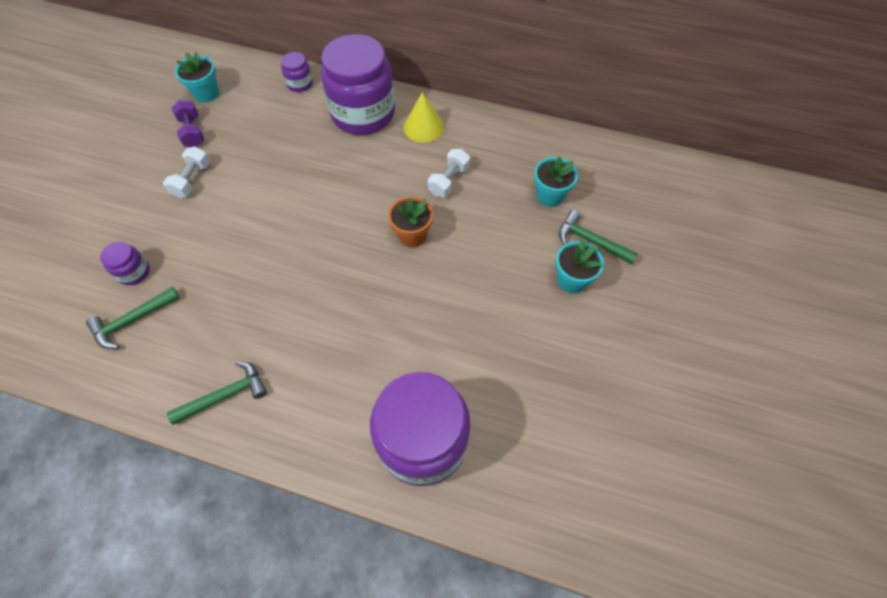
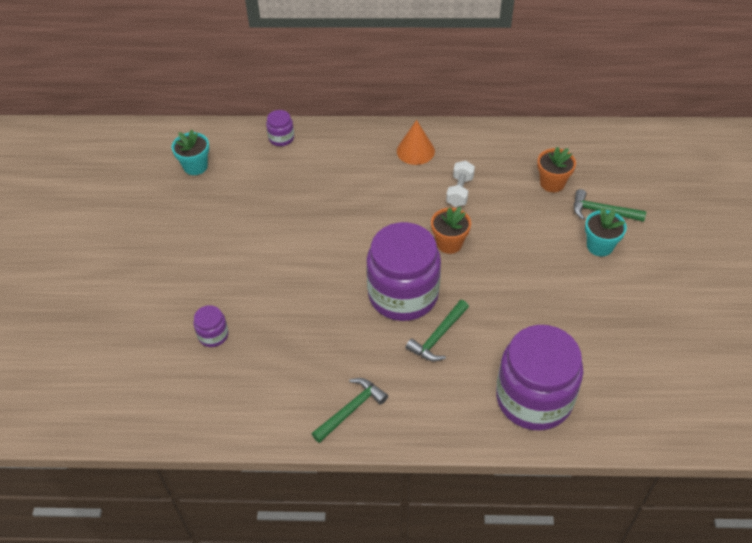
camera: 15 degrees left, 10 degrees down
green hammer [86,287,180,349] -> green hammer moved to [406,300,469,361]
white dumbbell [163,146,210,198] -> none
purple dumbbell [172,100,204,147] -> none
purple jar [321,34,395,135] -> purple jar moved to [366,222,441,321]
yellow cone [404,92,444,143] -> orange cone [397,120,435,165]
turquoise flower pot [534,157,578,207] -> orange flower pot [537,147,576,192]

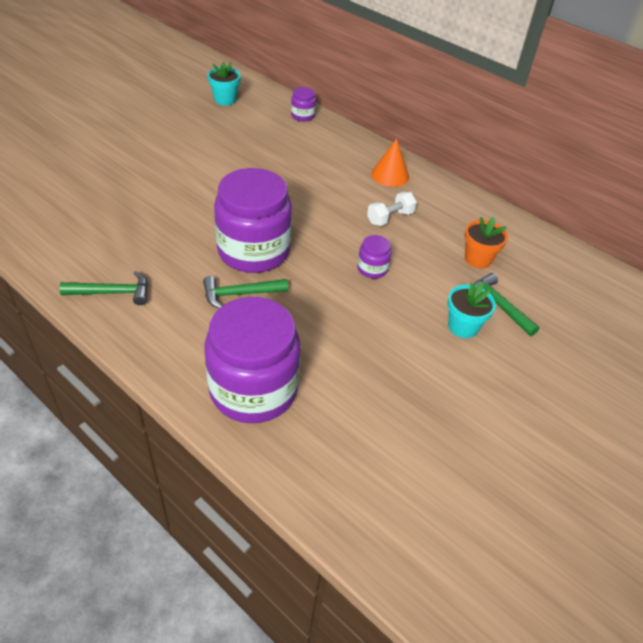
camera: 35 degrees right, 5 degrees down
purple jar [193,305,228,347] -> purple jar moved to [357,235,391,279]
orange flower pot [431,207,471,254] -> none

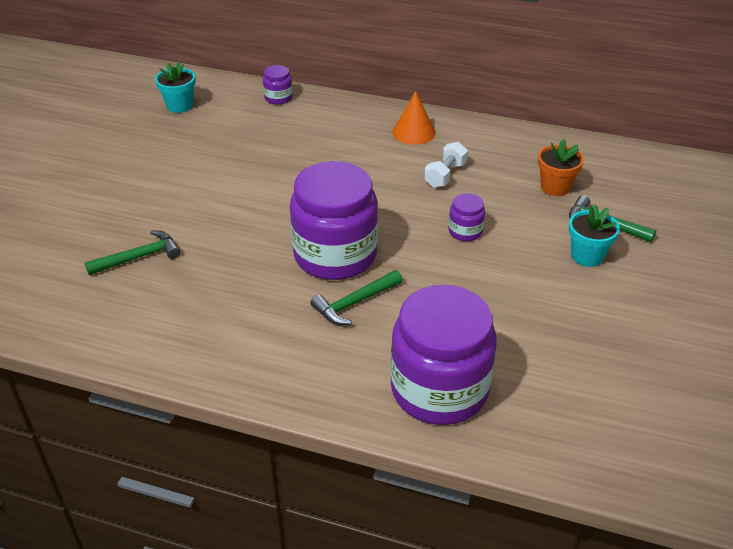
camera: 20 degrees left, 5 degrees down
green hammer [59,271,148,305] -> green hammer moved to [84,230,181,275]

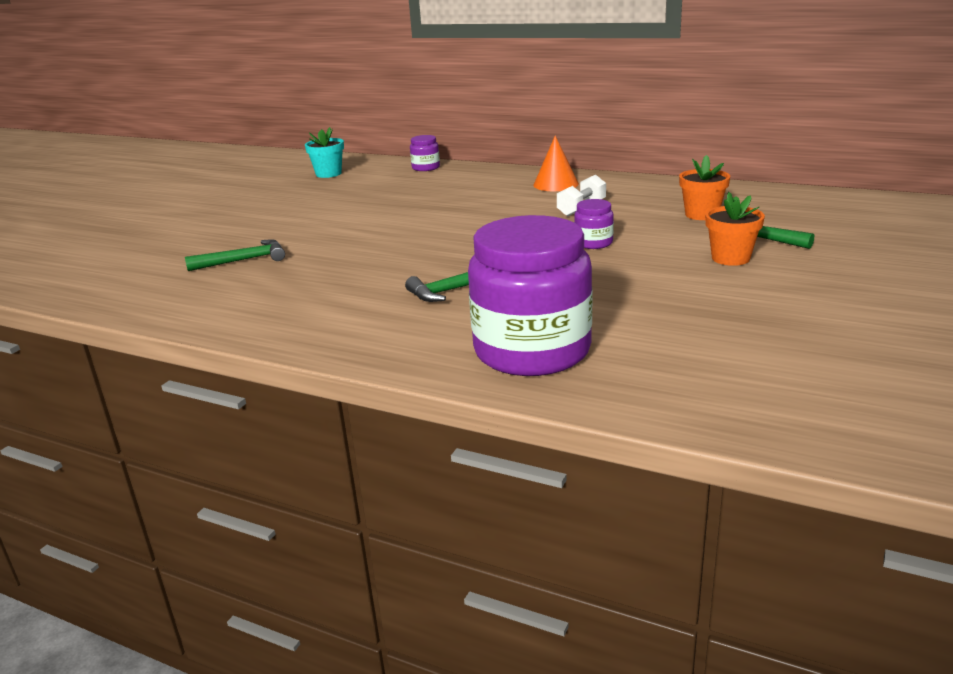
camera: 10 degrees right, 15 degrees down
purple jar [290,161,378,280] -> none
turquoise flower pot [569,205,620,267] -> orange flower pot [705,192,765,266]

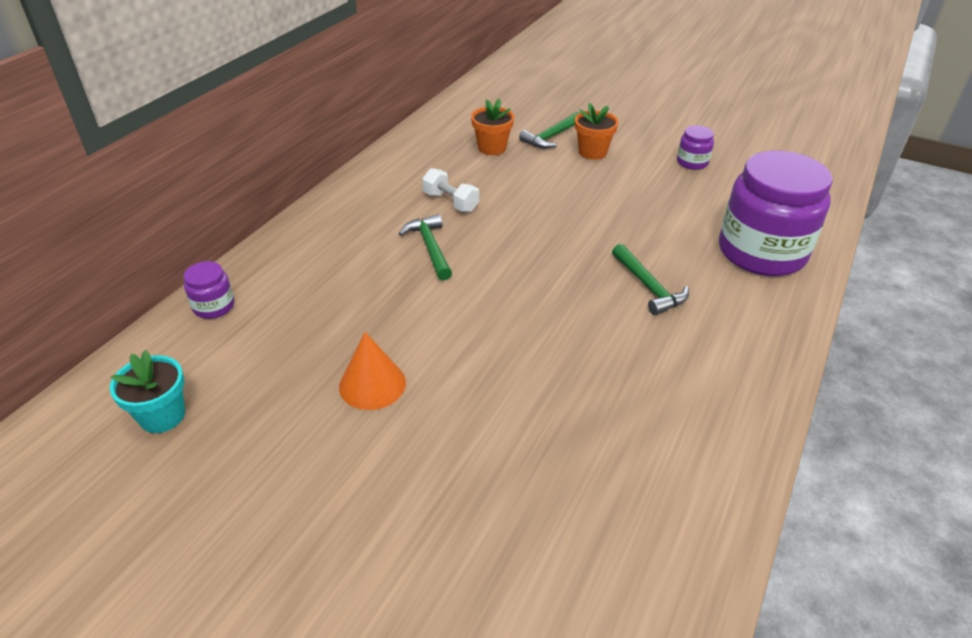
camera: 90 degrees left, 15 degrees up
green hammer [185,239,285,271] -> green hammer moved to [398,214,452,280]
orange cone [534,136,579,191] -> orange cone moved to [339,332,406,410]
purple jar [574,199,614,249] -> purple jar moved to [677,125,714,170]

